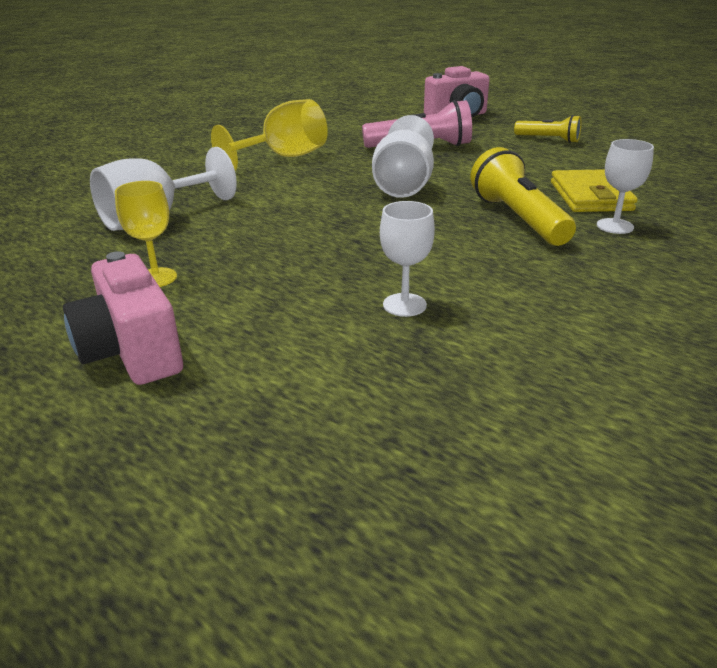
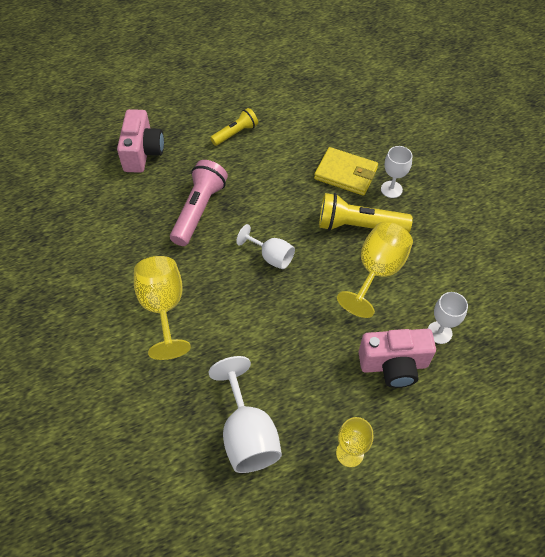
camera: 65 degrees left, 25 degrees up
pink camera [63,251,183,385] -> pink camera moved to [358,329,436,388]
white goblet [372,115,434,198] -> white goblet [236,224,295,269], size x0.62
none -> yellow goblet [337,222,413,318]

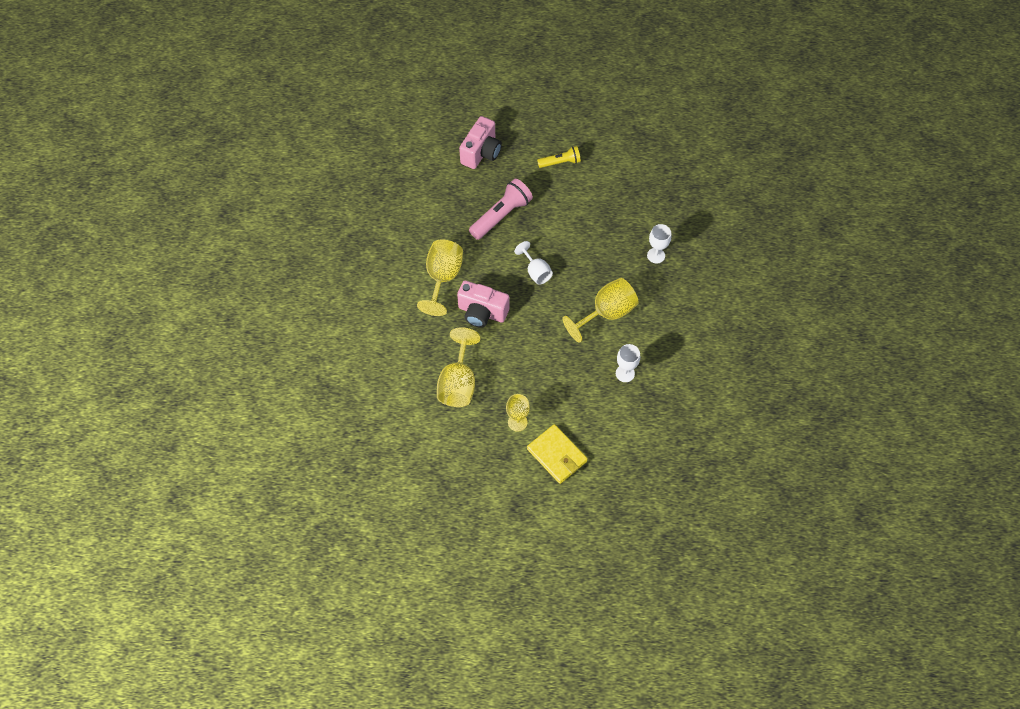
camera: 25 degrees right, 5 degrees up
white goblet [208,356,282,473] -> yellow goblet [437,327,480,407]
yellow wallet [314,147,378,196] -> yellow wallet moved to [527,424,588,484]
yellow flashlight [319,193,413,232] -> none
pink camera [358,329,436,388] -> pink camera moved to [457,281,509,328]

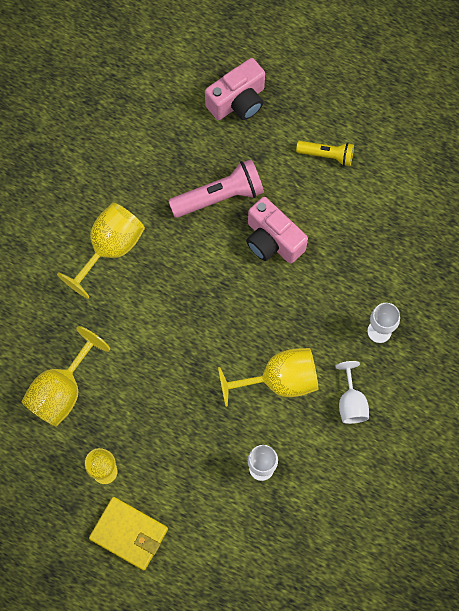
camera: 25 degrees right, 10 degrees up
pink camera [457,281,509,328] -> pink camera moved to [246,197,308,264]
white goblet [514,241,553,285] -> white goblet moved to [335,361,369,424]
yellow wallet [527,424,588,484] -> yellow wallet turned 45 degrees counterclockwise [89,497,168,570]

